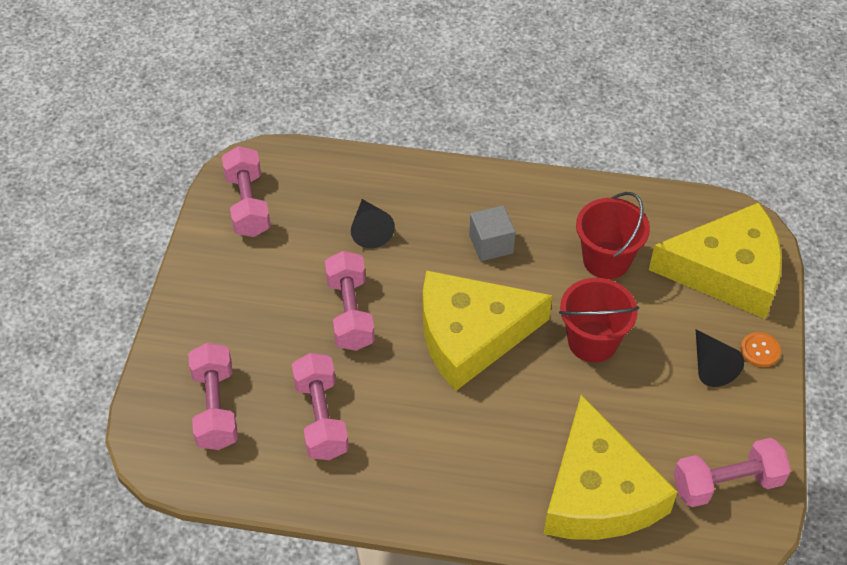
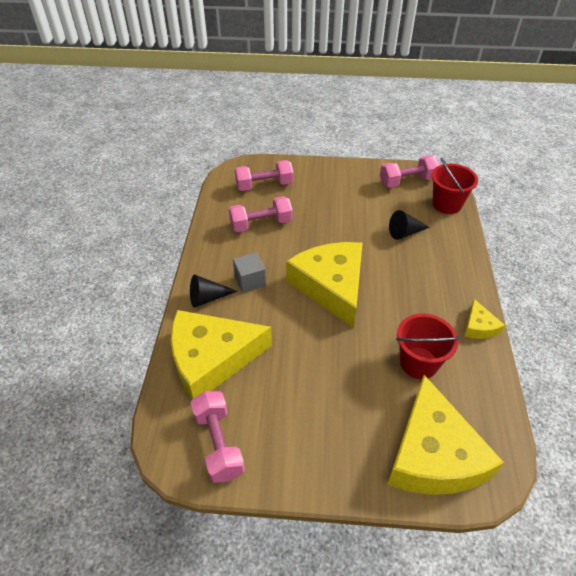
camera: 85 degrees right, 5 degrees down
pink dumbbell [325,251,375,351] -> none
grey cube [469,206,516,261] -> grey cube moved to [233,252,266,293]
red bucket [559,278,639,363] -> red bucket moved to [432,158,478,214]
black cone [696,330,744,387] -> black cone moved to [190,274,237,308]
orange button [740,332,781,367] -> none
none -> yellow cheese [464,299,505,339]

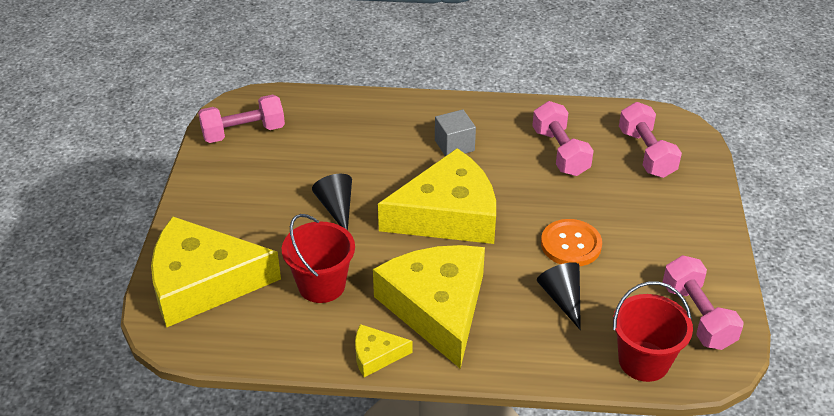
camera: 90 degrees right, 5 degrees down
yellow cheese [171,310,272,399] -> yellow cheese moved to [373,245,485,369]
black cone [190,274,237,308] -> black cone moved to [312,174,352,231]
none -> orange button [541,219,602,266]

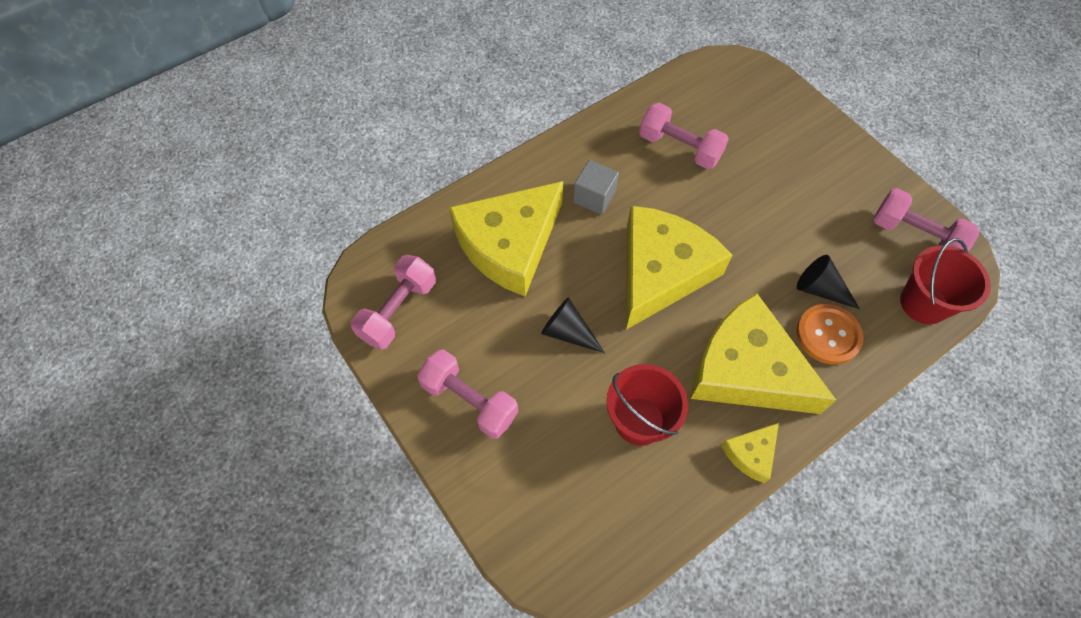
camera: 40 degrees left, 20 degrees up
yellow cheese [151,216,281,327] -> yellow cheese moved to [449,181,563,296]
orange button [541,219,602,266] -> orange button moved to [796,304,864,365]
pink dumbbell [619,102,682,178] -> pink dumbbell moved to [417,349,518,439]

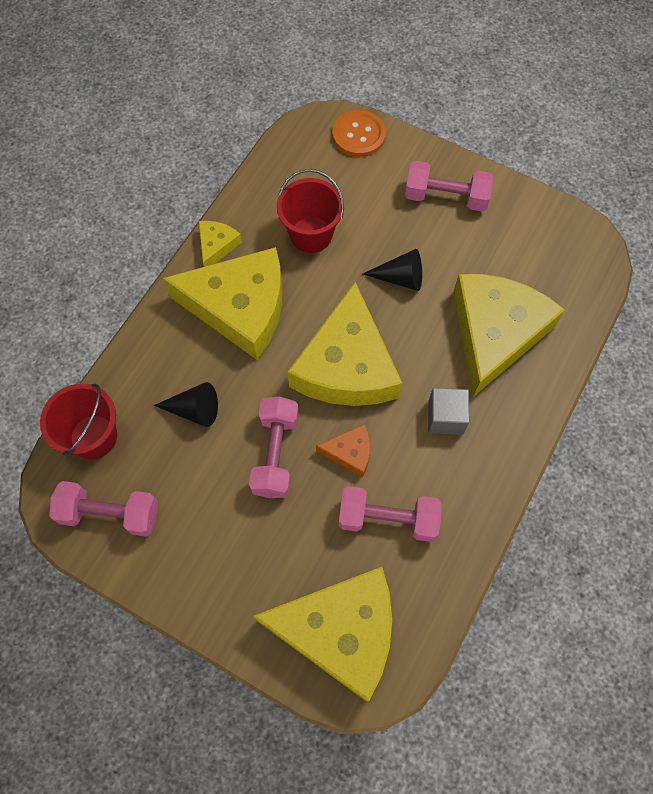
camera: 155 degrees right, 5 degrees up
pink dumbbell [351,255,436,350] -> pink dumbbell moved to [249,396,299,498]
orange button [796,304,864,365] -> orange button moved to [332,110,386,157]
none -> yellow cheese [253,567,392,702]
none -> orange cheese [316,424,370,477]

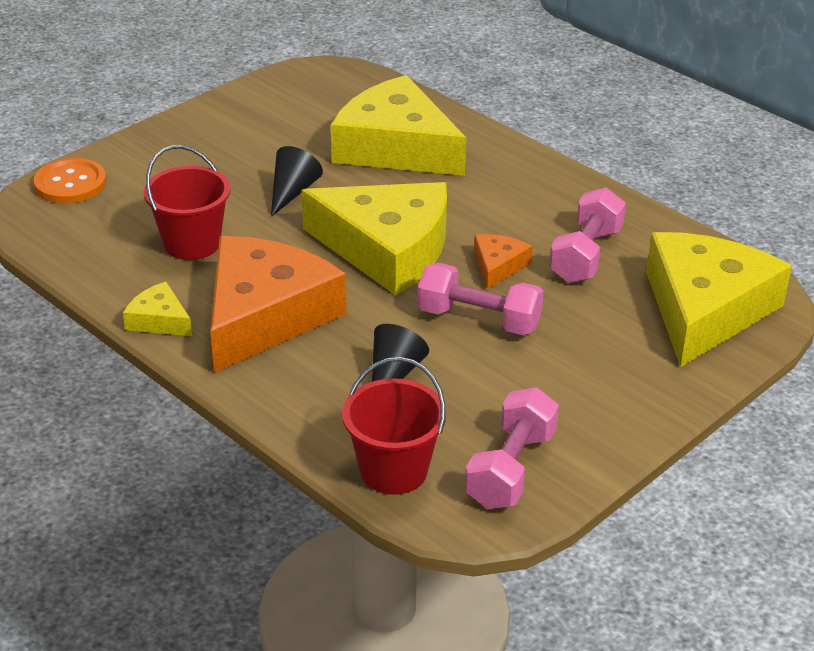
camera: 75 degrees left, 30 degrees down
yellow cheese [163,247,282,360] -> orange cheese [210,236,346,373]
pink dumbbell [405,161,493,212] -> none
grey cube [428,388,469,435] -> none

